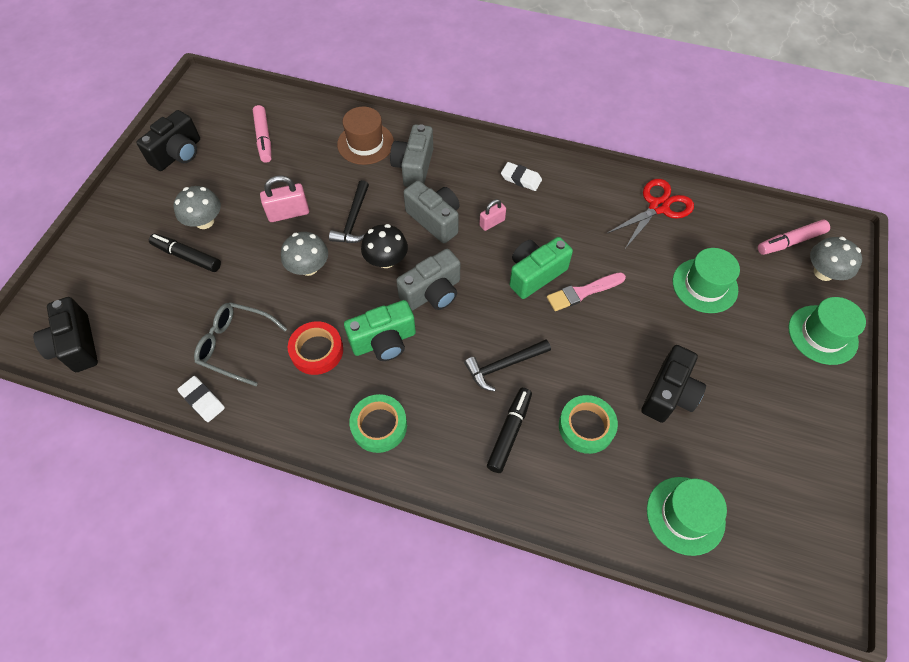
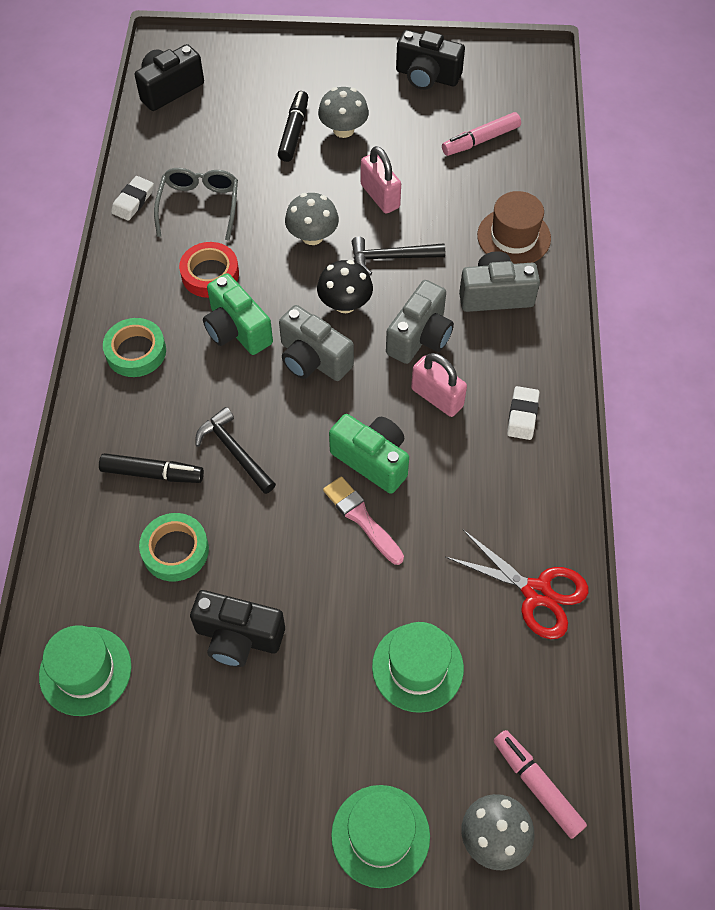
camera: 75 degrees right, 0 degrees up
pink padlock [479,199,506,231] -> pink padlock [411,353,467,417], size x1.59

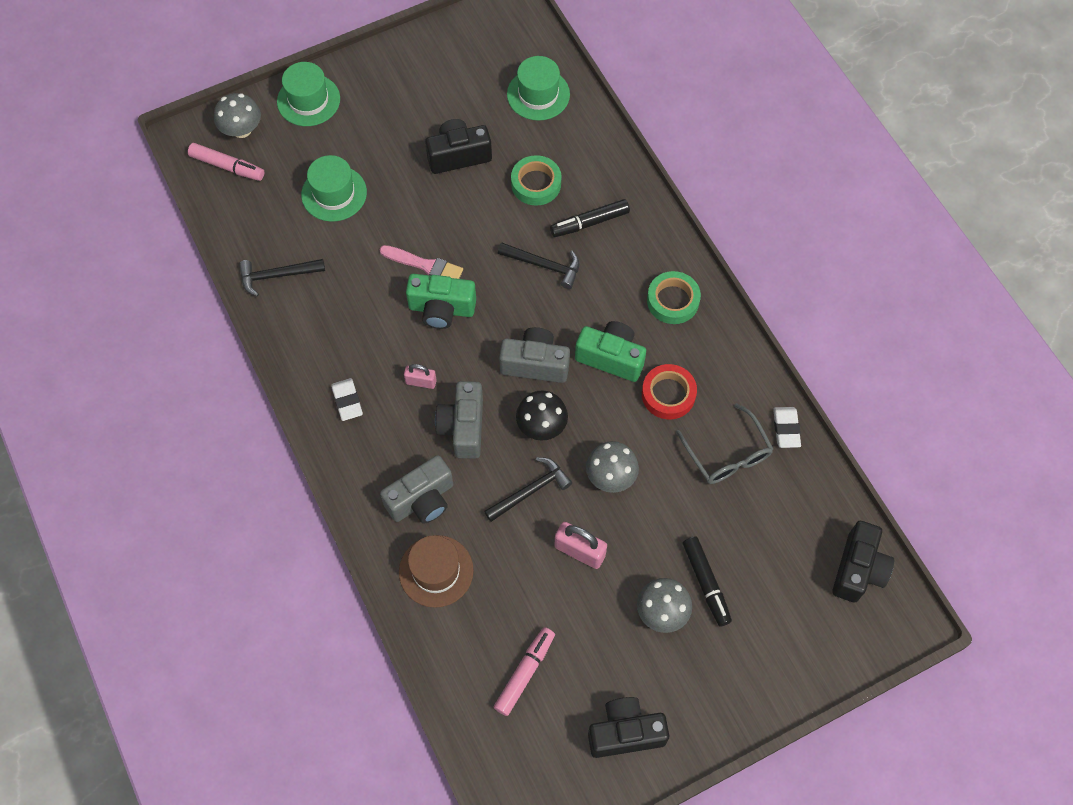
camera: 150 degrees right, 5 degrees up
pink padlock [411,353,467,417] -> pink padlock [404,364,437,389], size x0.63
red scissors [445,530,589,639] -> black hammer [239,259,325,297]

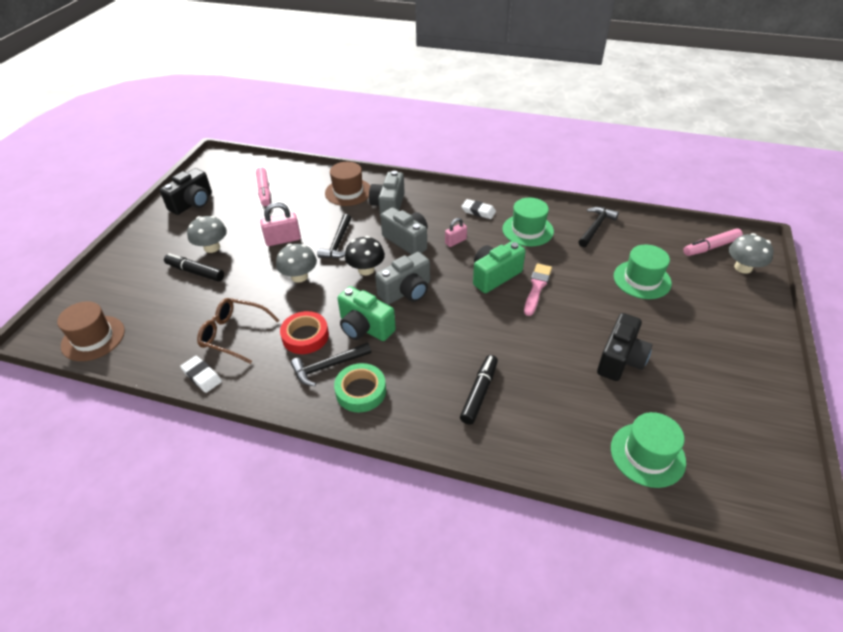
camera: 135 degrees right, 20 degrees down
green hat [277,62,340,126] -> green hat moved to [502,198,554,247]
pink brush [379,245,463,279] -> pink brush turned 135 degrees clockwise [524,264,552,316]
black hammer [498,243,580,289] -> black hammer moved to [291,343,371,386]
green tape [511,155,561,205] -> none
green camera [575,321,646,382] -> green camera turned 60 degrees clockwise [337,286,396,341]
grey glasses [676,403,773,484] -> brown glasses [197,298,280,364]
black camera [832,521,894,602] -> brown hat [57,301,125,361]

